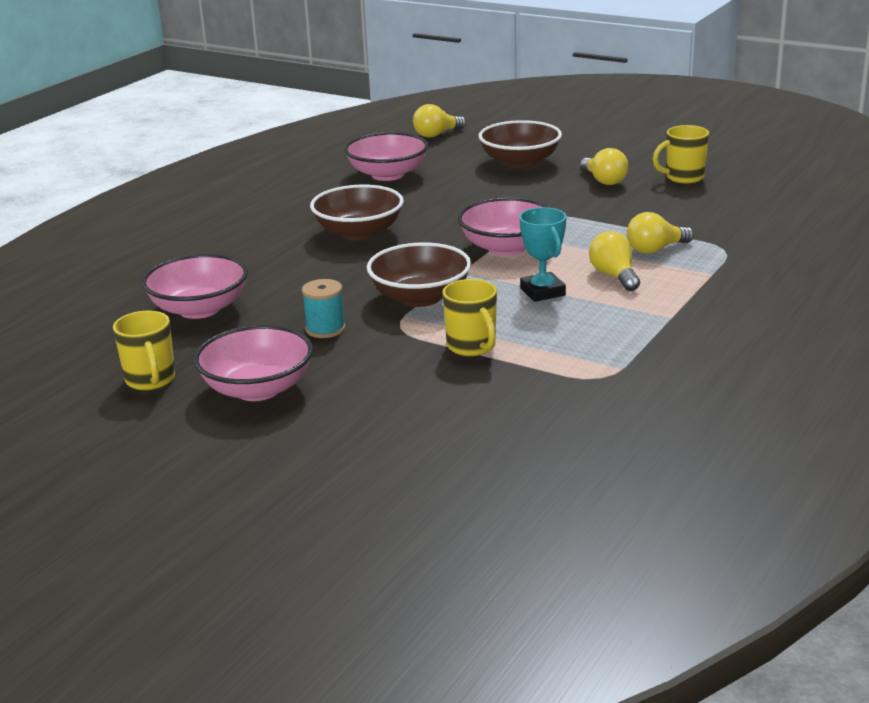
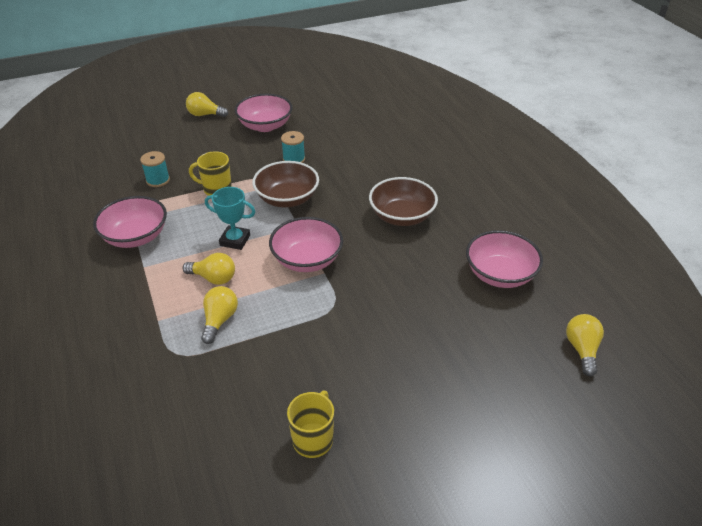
camera: 125 degrees right, 15 degrees up
yellow mug [113,311,175,390] -> none
pink bowl [142,254,248,319] -> pink bowl moved to [93,196,167,248]
brown bowl [478,120,562,168] -> none
yellow light bulb [580,148,628,185] -> yellow light bulb moved to [186,92,229,117]
none -> turquoise spool [140,151,170,187]

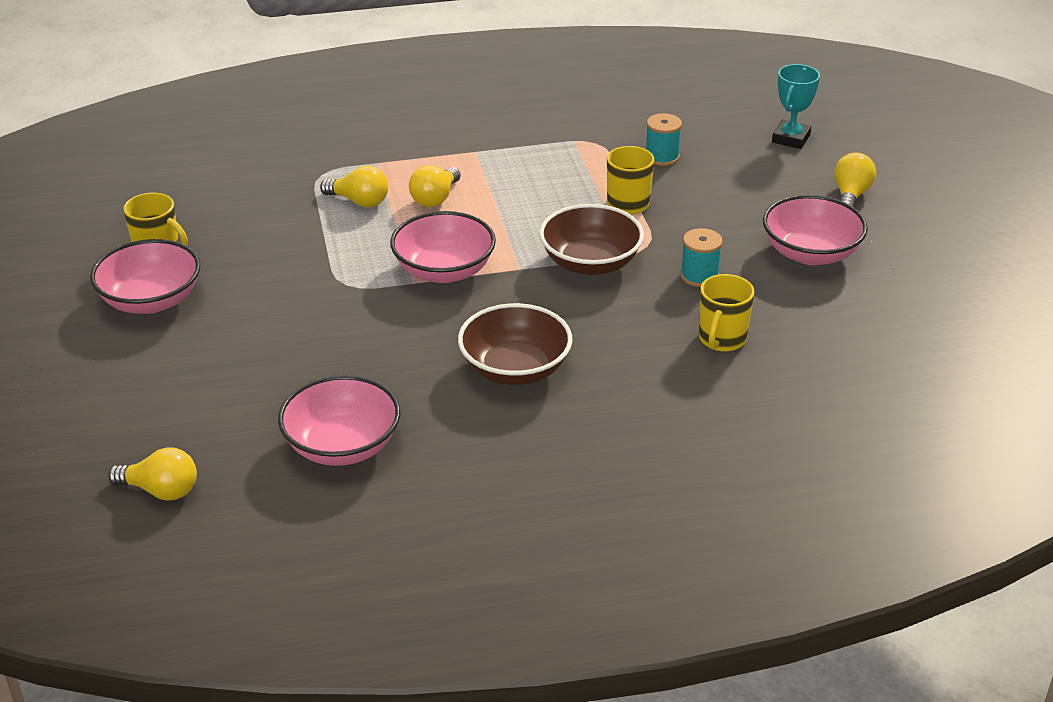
camera: 100 degrees right, 5 degrees down
pink bowl [93,196,167,248] -> pink bowl moved to [90,239,200,314]
turquoise trophy [205,187,255,250] -> turquoise trophy moved to [772,64,820,149]
none -> yellow mug [699,274,755,352]

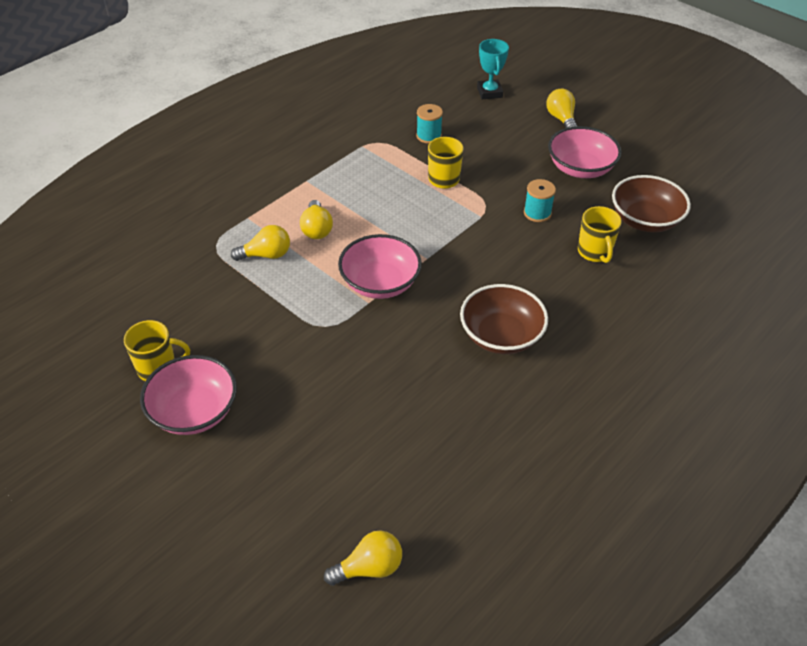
camera: 35 degrees left, 10 degrees up
pink bowl [278,375,400,466] -> none
brown bowl [539,204,644,275] -> brown bowl moved to [612,175,691,232]

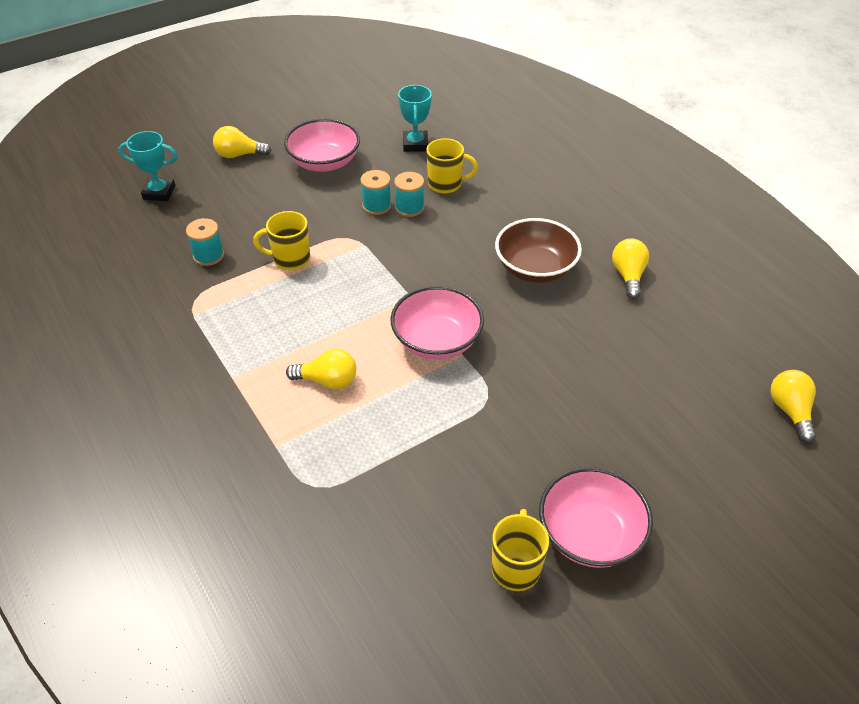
camera: 75 degrees left, 0 degrees up
yellow light bulb [231,225,290,261] -> yellow light bulb moved to [612,238,649,299]
brown bowl [612,175,691,232] -> turquoise trophy [398,85,432,152]
none -> turquoise spool [394,172,424,217]

